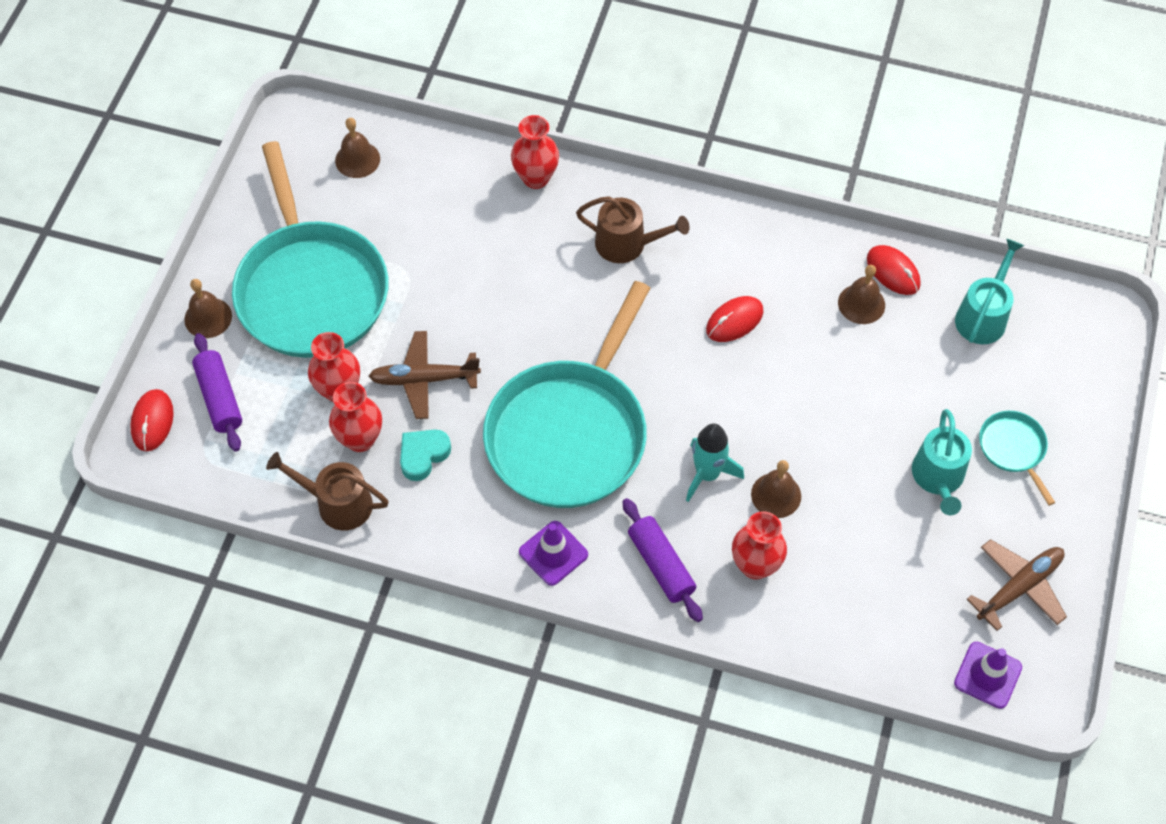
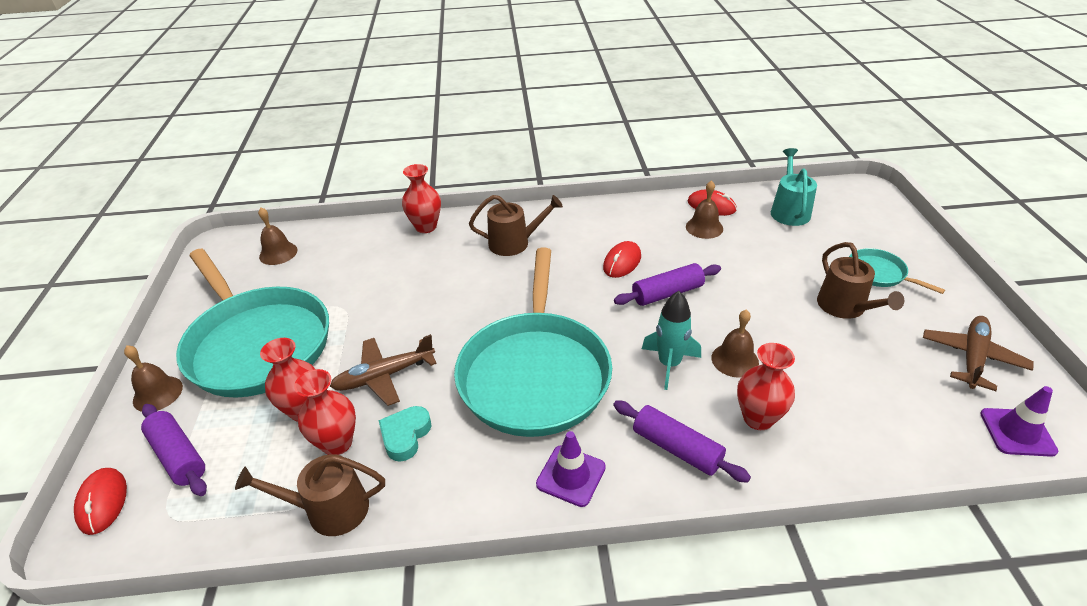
camera: 20 degrees left, 20 degrees down
turquoise watering can [912,409,972,515] -> brown watering can [817,242,904,319]
none -> purple rolling pin [614,263,721,306]

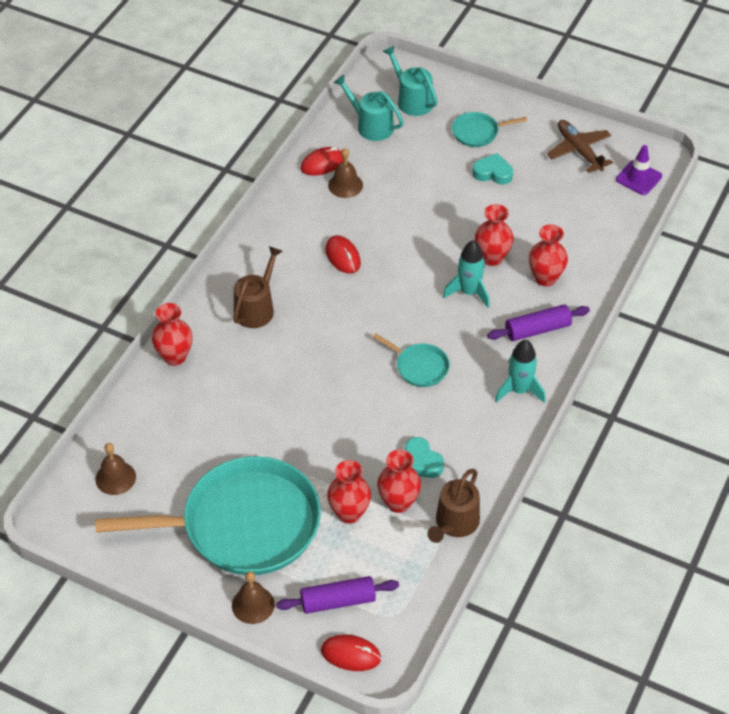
camera: 60 degrees left, 10 degrees up
brown plane [330,334,437,406] -> none
turquoise pan [454,248,612,437] -> turquoise pan [373,333,450,387], size x0.42
purple traffic cone [536,431,606,507] -> turquoise rocket [495,339,545,403]
purple rolling pin [614,263,721,306] -> none
brown bell [712,310,759,378] -> red vase [475,204,514,266]
brown watering can [817,242,904,319] -> turquoise heart [472,153,513,184]
none -> turquoise watering can [383,46,438,116]

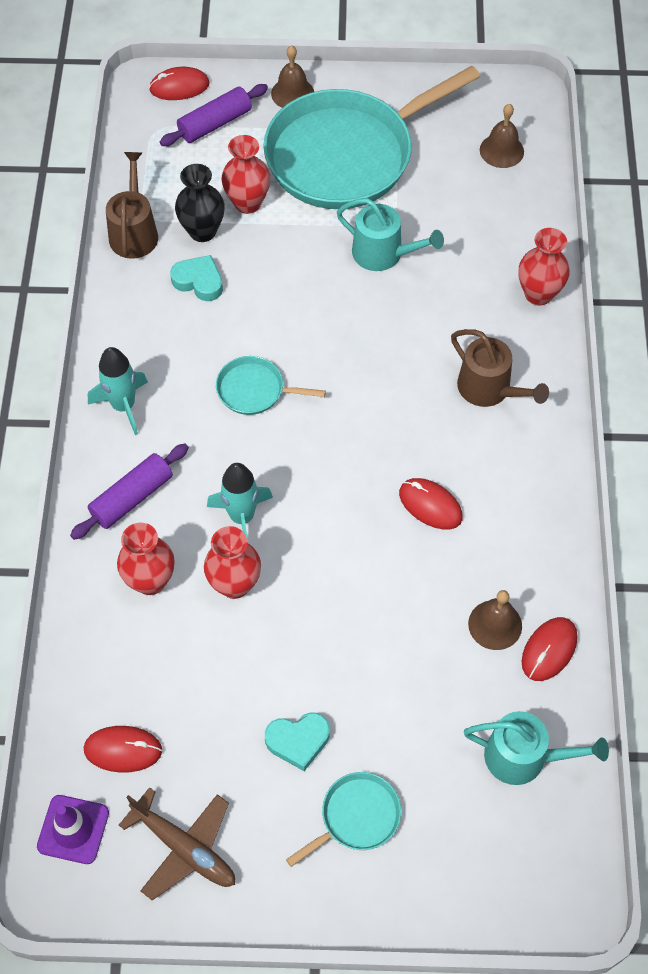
camera: 155 degrees right, 10 degrees up
brown watering can [233,246,282,328] -> brown watering can turned 45 degrees counterclockwise [451,329,549,407]
red vase [377,450,421,513] -> black vase [175,164,225,242]
turquoise watering can [383,46,438,116] -> turquoise watering can moved to [337,198,444,271]
none -> red mouse [84,726,162,773]

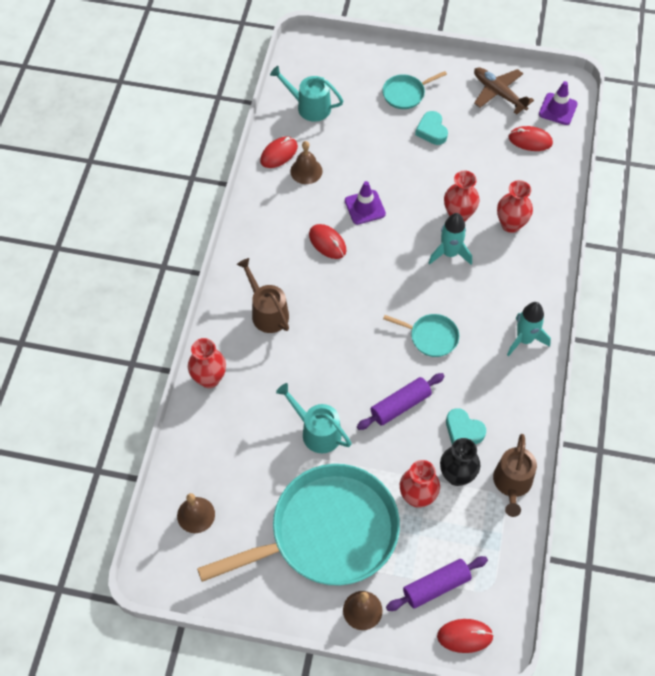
camera: 170 degrees left, 0 degrees up
purple rolling pin [70,444,189,540] -> purple rolling pin moved to [357,373,445,430]
turquoise heart [265,713,330,771] -> turquoise heart turned 105 degrees counterclockwise [415,111,448,145]
none -> purple traffic cone [345,181,386,225]

